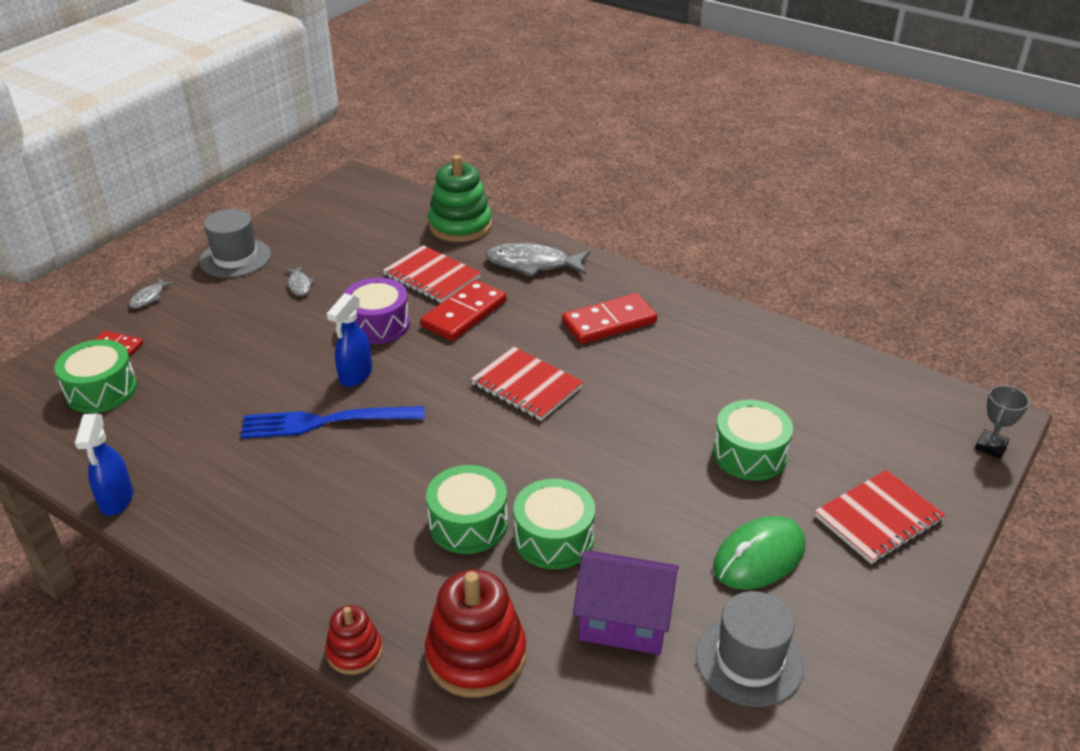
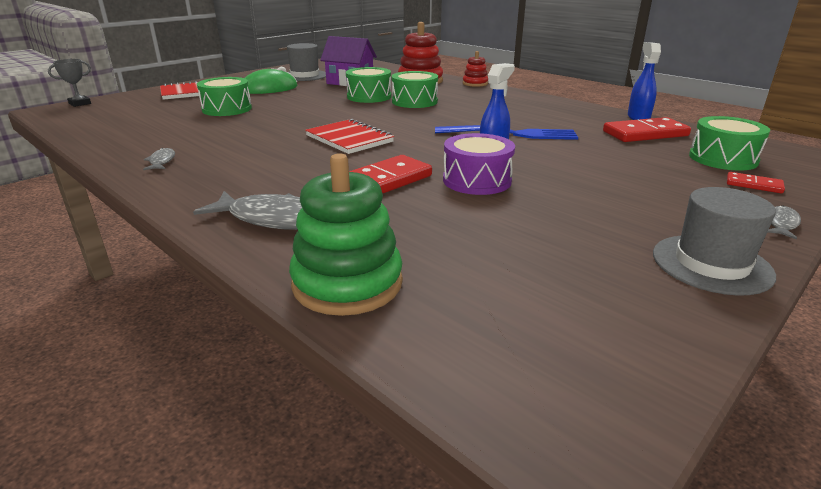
camera: 170 degrees left, 10 degrees down
grey fish [285,266,315,296] -> grey fish moved to [143,148,175,170]
red notebook [383,245,481,303] -> none
red domino [562,293,657,344] -> red domino moved to [603,117,691,142]

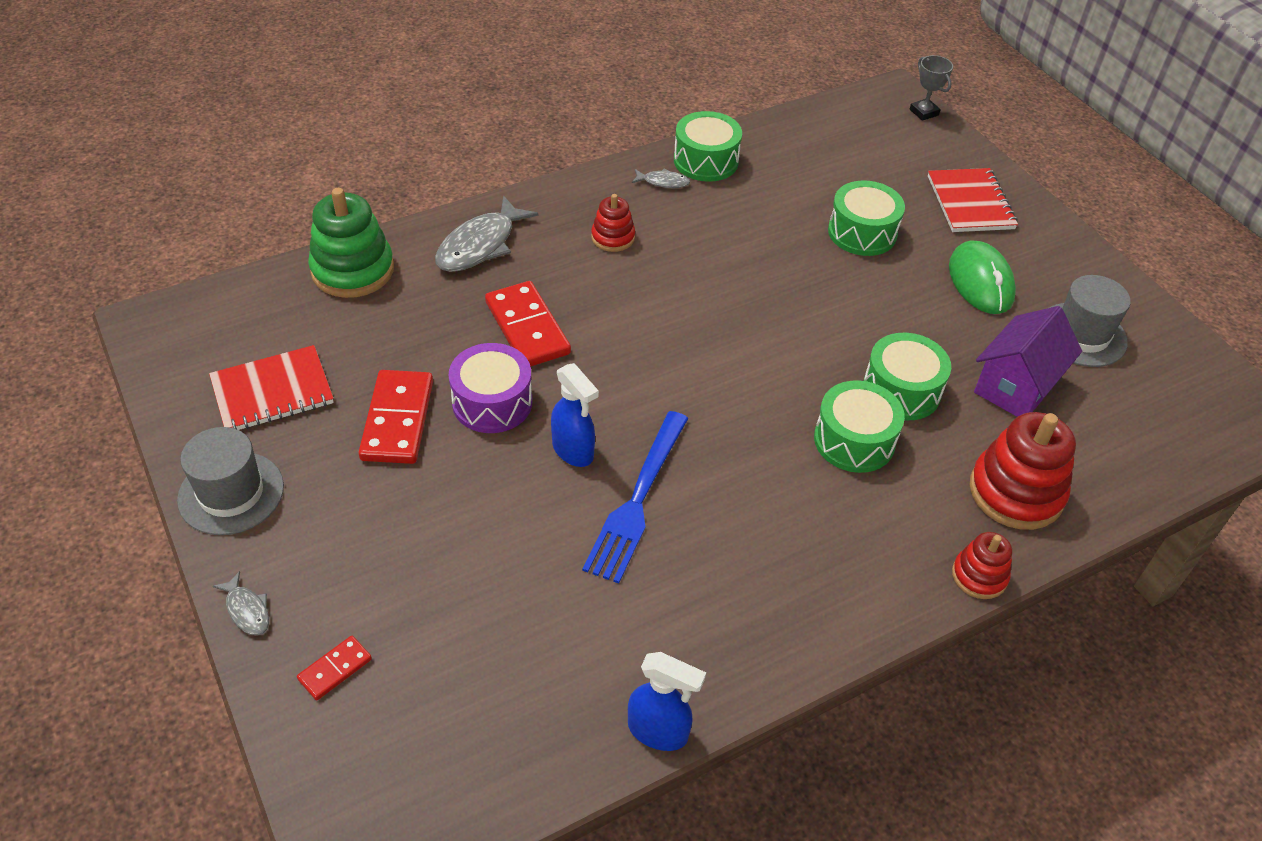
camera: 105 degrees right, 20 degrees up
red notebook [305,119,394,154] -> red notebook moved to [209,345,334,430]
red domino [603,117,691,142] -> red domino moved to [358,370,433,464]
green drum [689,116,770,171] -> green drum moved to [674,111,742,182]
none -> red stacking toy [591,194,635,252]

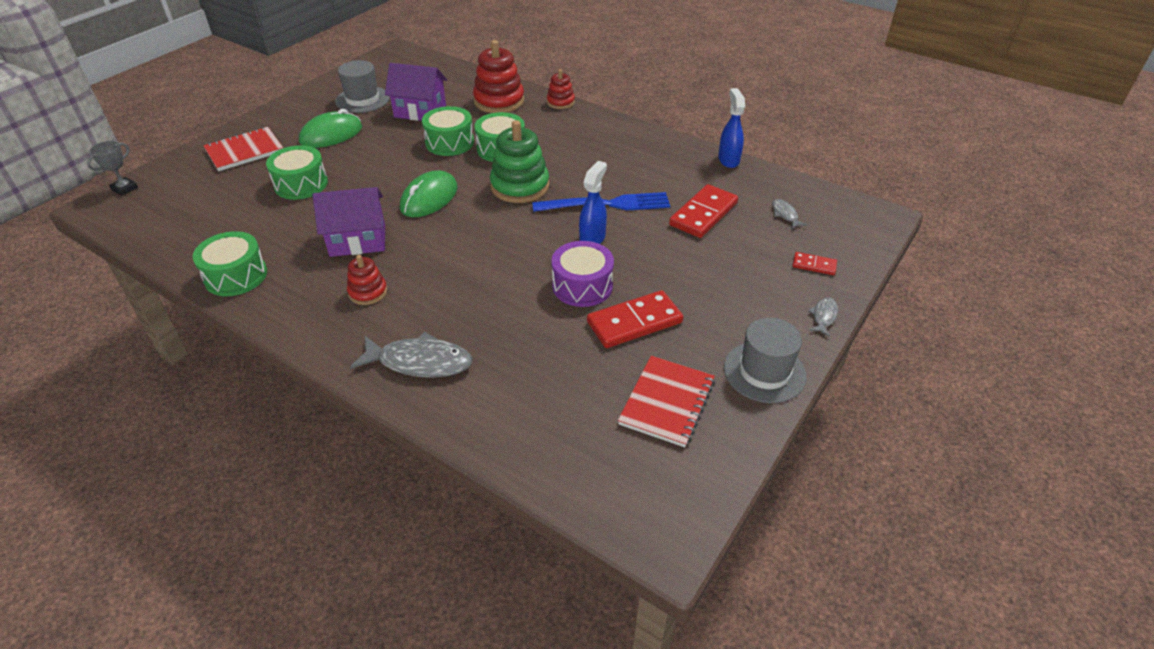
camera: 115 degrees left, 5 degrees down
red notebook [209,345,334,430] -> red notebook turned 75 degrees clockwise [618,356,715,447]
green stacking toy [308,188,394,298] -> green stacking toy moved to [490,120,549,203]
red domino [485,281,571,367] -> red domino moved to [669,184,738,238]
grey fish [632,169,690,188] -> grey fish moved to [772,199,807,229]
none -> purple house [312,187,385,257]
none -> green mouse [400,170,457,217]

